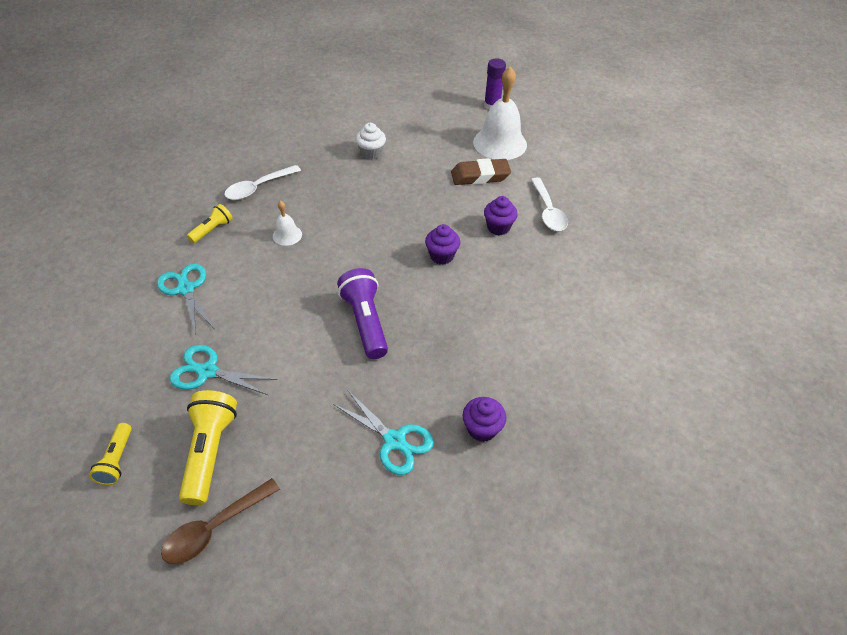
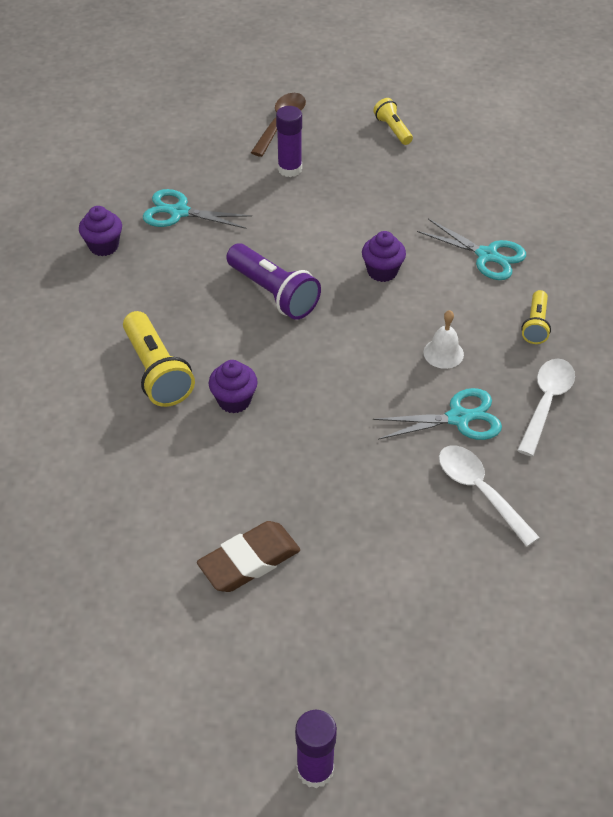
camera: 155 degrees right, 0 degrees up
turquoise scissors [170,345,277,395] -> turquoise scissors moved to [373,388,502,440]
yellow flashlight [179,390,237,505] -> yellow flashlight moved to [123,311,195,407]
white cupcake [356,123,386,160] -> none
white bell [473,66,527,160] -> none
purple cupcake [484,196,518,235] -> purple cupcake moved to [362,231,406,282]
white spoon [531,177,568,231] -> white spoon moved to [439,445,540,547]
none -> purple glue stick [276,106,302,177]

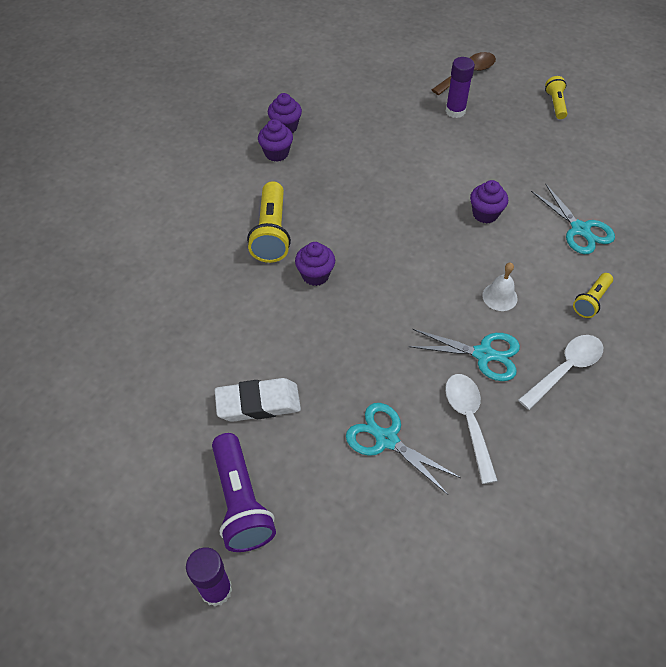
camera: 25 degrees right, 5 degrees up
turquoise scissors [143,189,252,229] -> turquoise scissors moved to [346,403,461,495]
brown eraser [197,521,300,592] -> white eraser [215,378,301,422]
purple flashlight [226,243,321,320] -> purple flashlight moved to [212,433,276,552]
none -> purple cupcake [258,119,293,162]

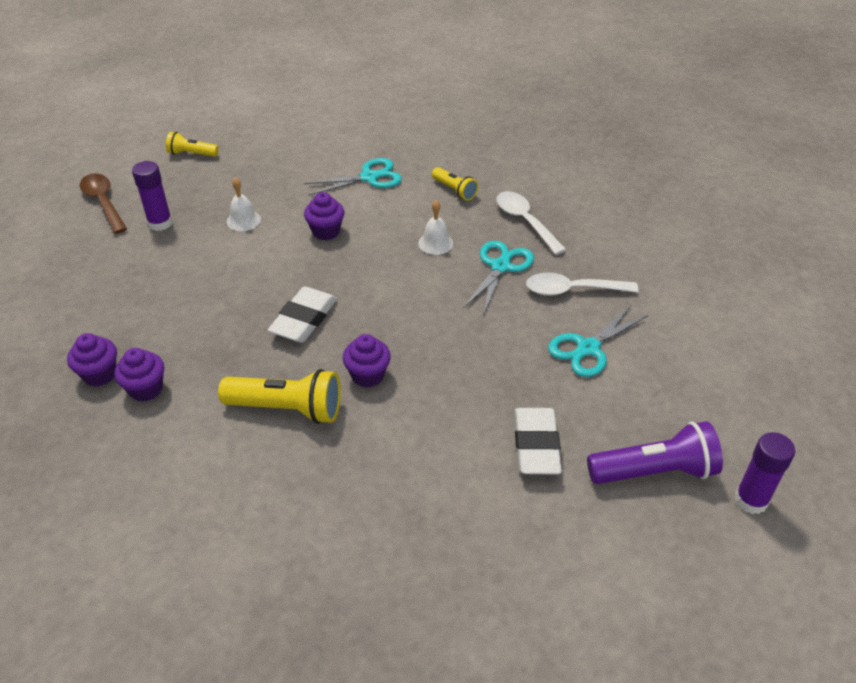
camera: 80 degrees left, 10 degrees down
none -> white bell [227,177,261,231]
none -> white eraser [268,286,337,343]

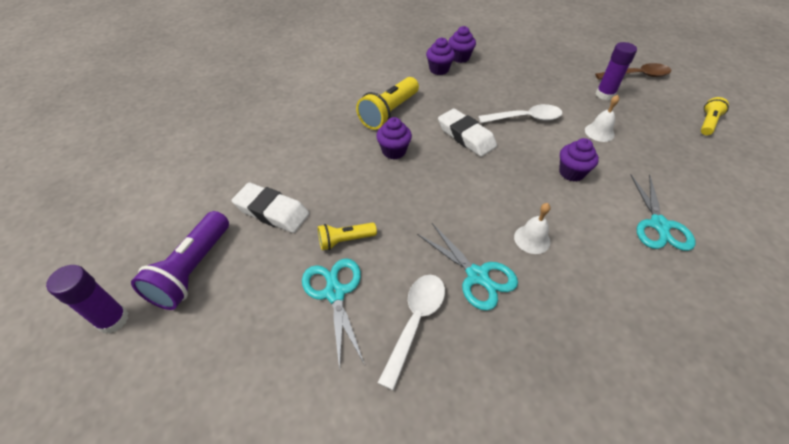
camera: 115 degrees right, 5 degrees up
yellow flashlight [432,167,478,201] -> yellow flashlight moved to [318,222,377,250]
white spoon [496,191,566,255] -> white spoon moved to [478,104,563,123]

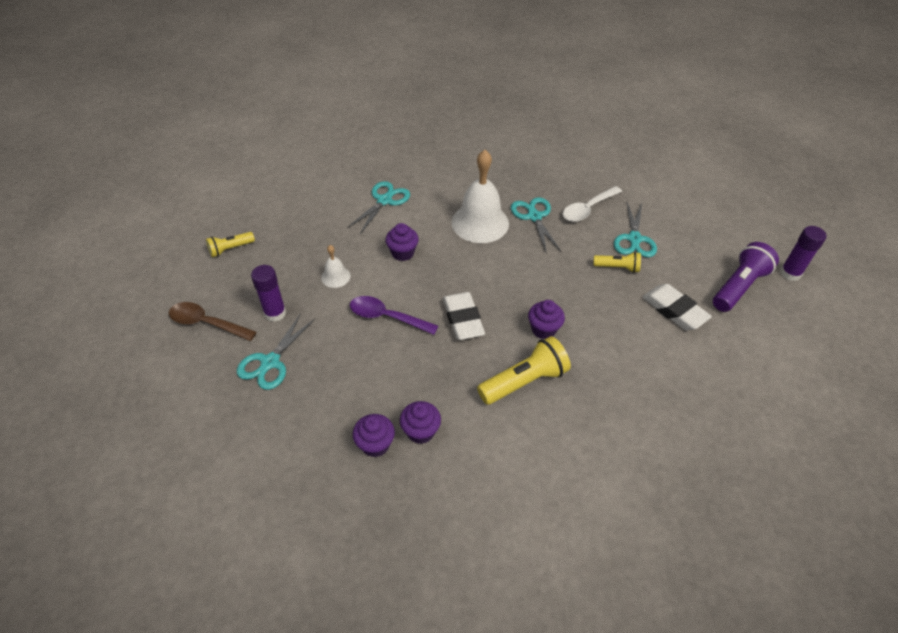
camera: 155 degrees left, 0 degrees up
white spoon [478,104,563,123] -> purple spoon [350,296,438,335]
white bell [514,203,550,254] -> white bell [452,150,509,243], size x2.13
none -> turquoise scissors [237,313,315,390]

